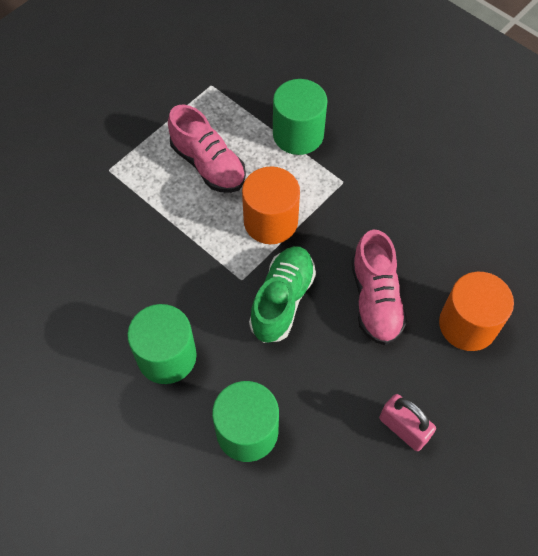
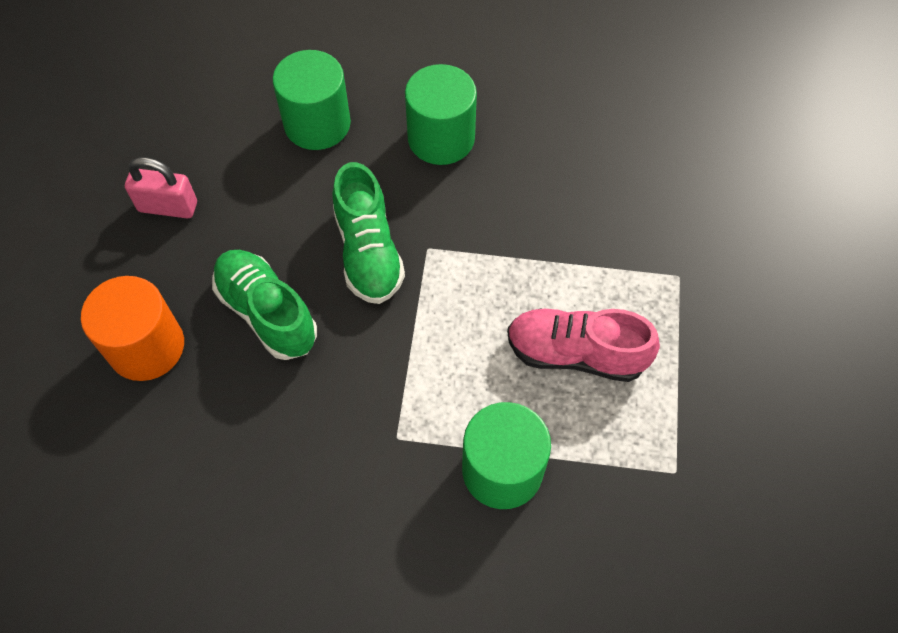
camera: 145 degrees right, 0 degrees up
orange cylinder [242,166,300,244] -> none
pink shoe [352,229,407,345] -> green shoe [212,250,317,360]

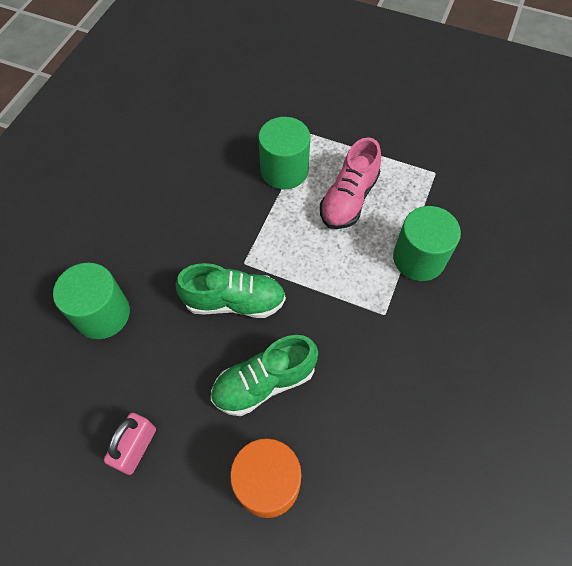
camera: 75 degrees left, 0 degrees up
green cylinder [405,64,477,165] -> green cylinder moved to [258,117,310,189]

